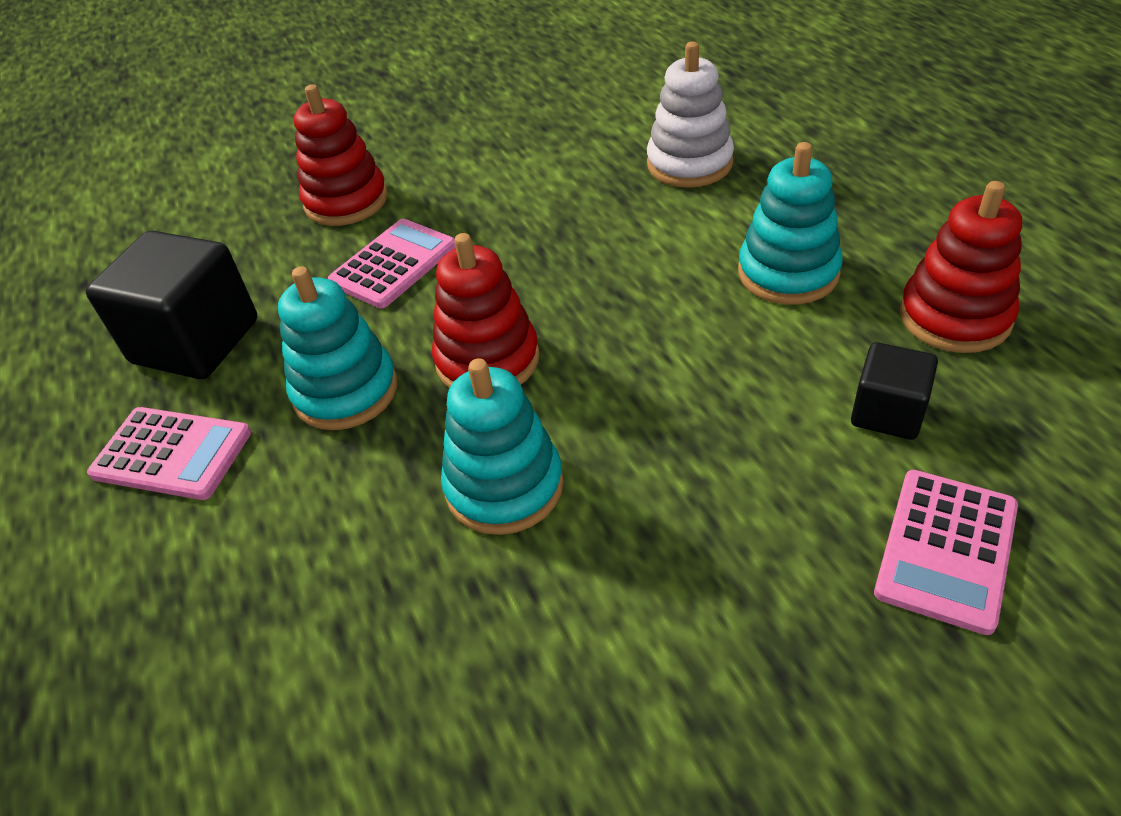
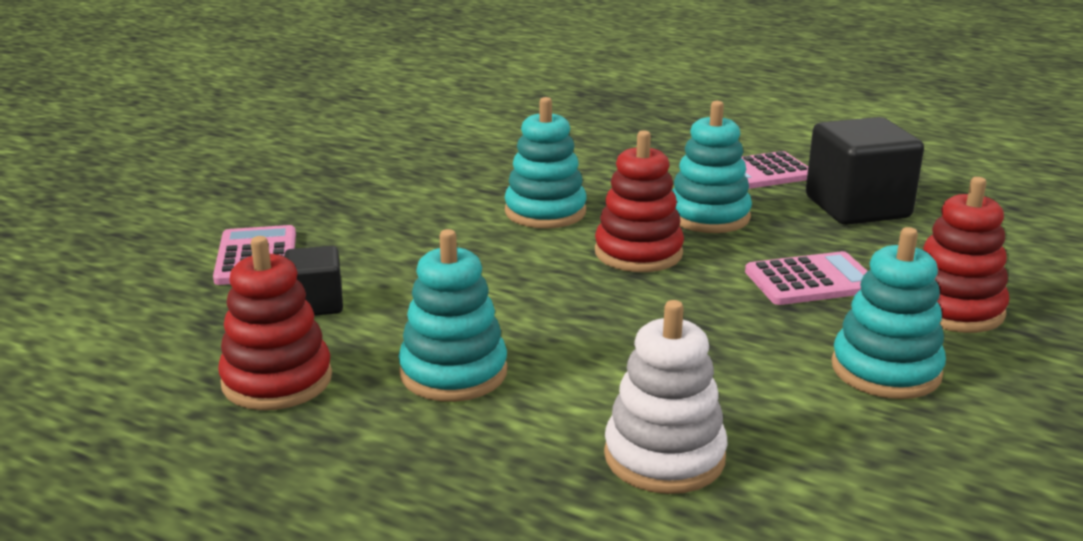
camera: 140 degrees right, 20 degrees down
pink calculator [328,219,456,308] -> pink calculator turned 105 degrees counterclockwise [745,251,867,305]
none -> turquoise stacking toy [831,227,946,399]

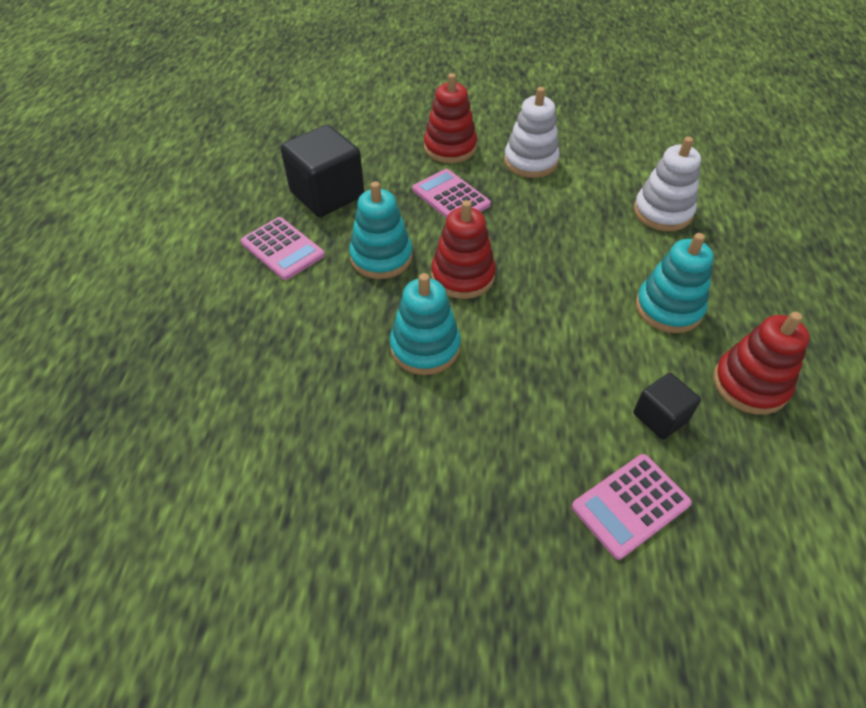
camera: 115 degrees left, 25 degrees up
turquoise stacking toy [831,227,946,399] -> white stacking toy [504,87,560,178]

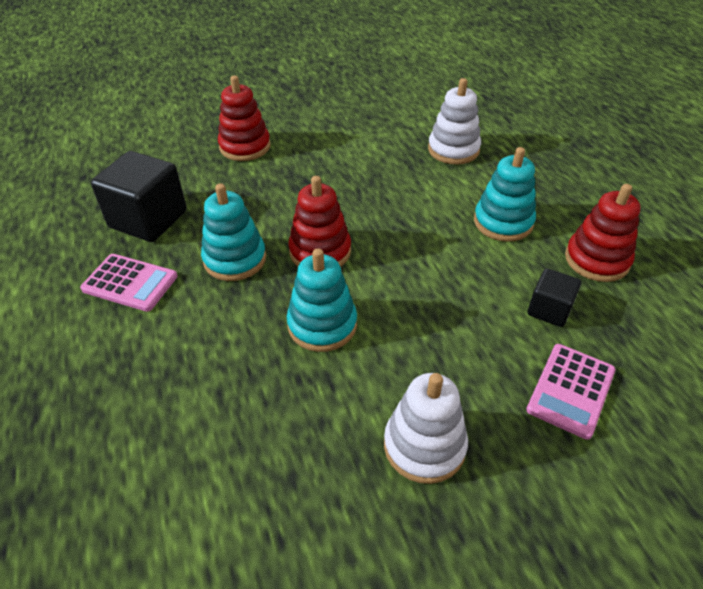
camera: 25 degrees left, 5 degrees down
pink calculator [412,169,491,218] -> none
white stacking toy [504,87,560,178] -> white stacking toy moved to [384,373,468,484]

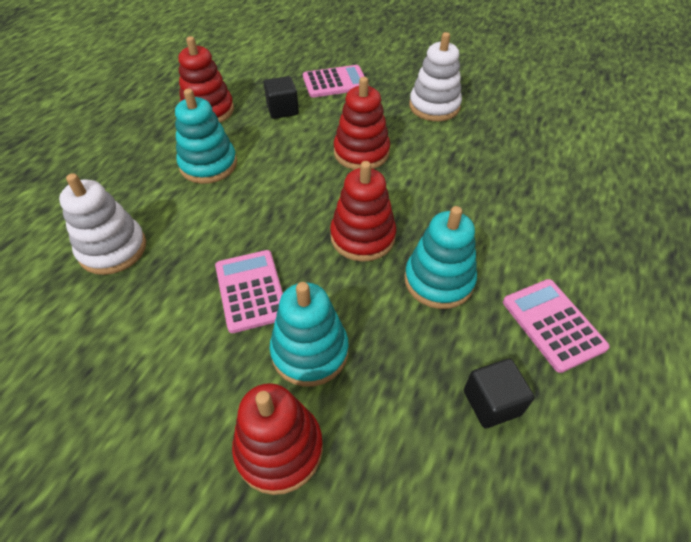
camera: 135 degrees left, 5 degrees up
black cube [91,151,187,242] -> black cube [464,358,535,428], size x0.55
turquoise stacking toy [287,248,357,352] -> turquoise stacking toy moved to [270,282,349,387]
none -> pink calculator [215,250,283,333]
none -> red stacking toy [334,77,390,170]

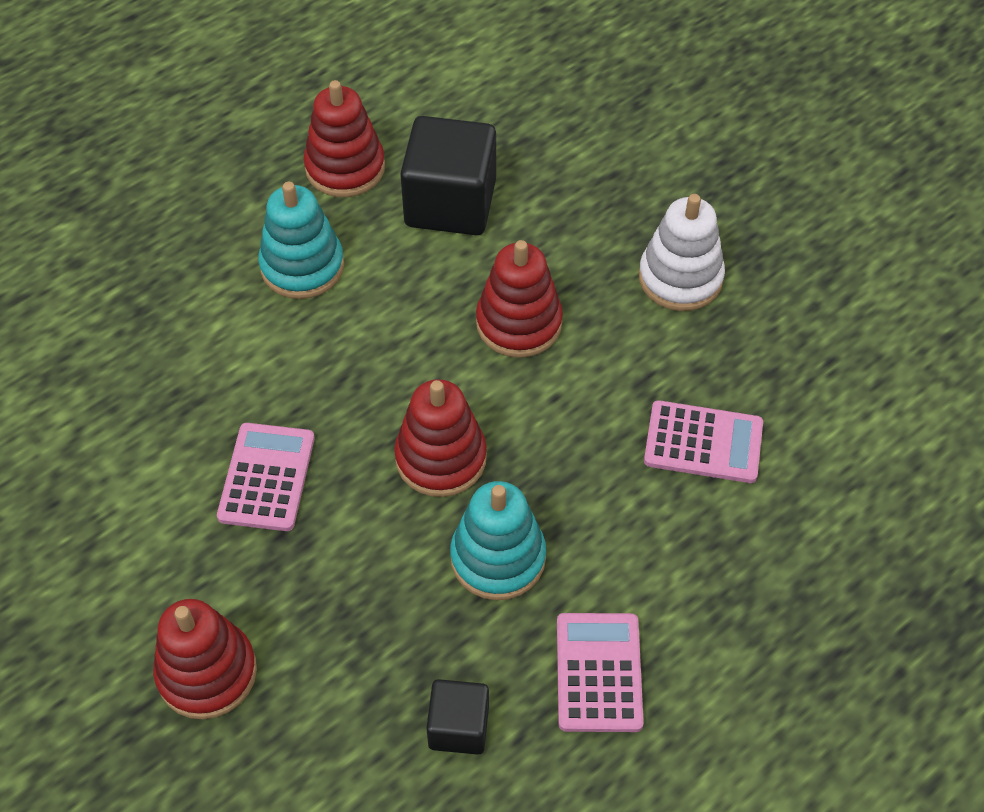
camera: 25 degrees right, 5 degrees up
white stacking toy [59,173,146,275] -> none
black cube [264,76,299,119] -> black cube [400,116,496,235], size x1.83
turquoise stacking toy [270,282,349,387] -> none
pink calculator [303,65,369,98] -> pink calculator moved to [644,400,763,483]

